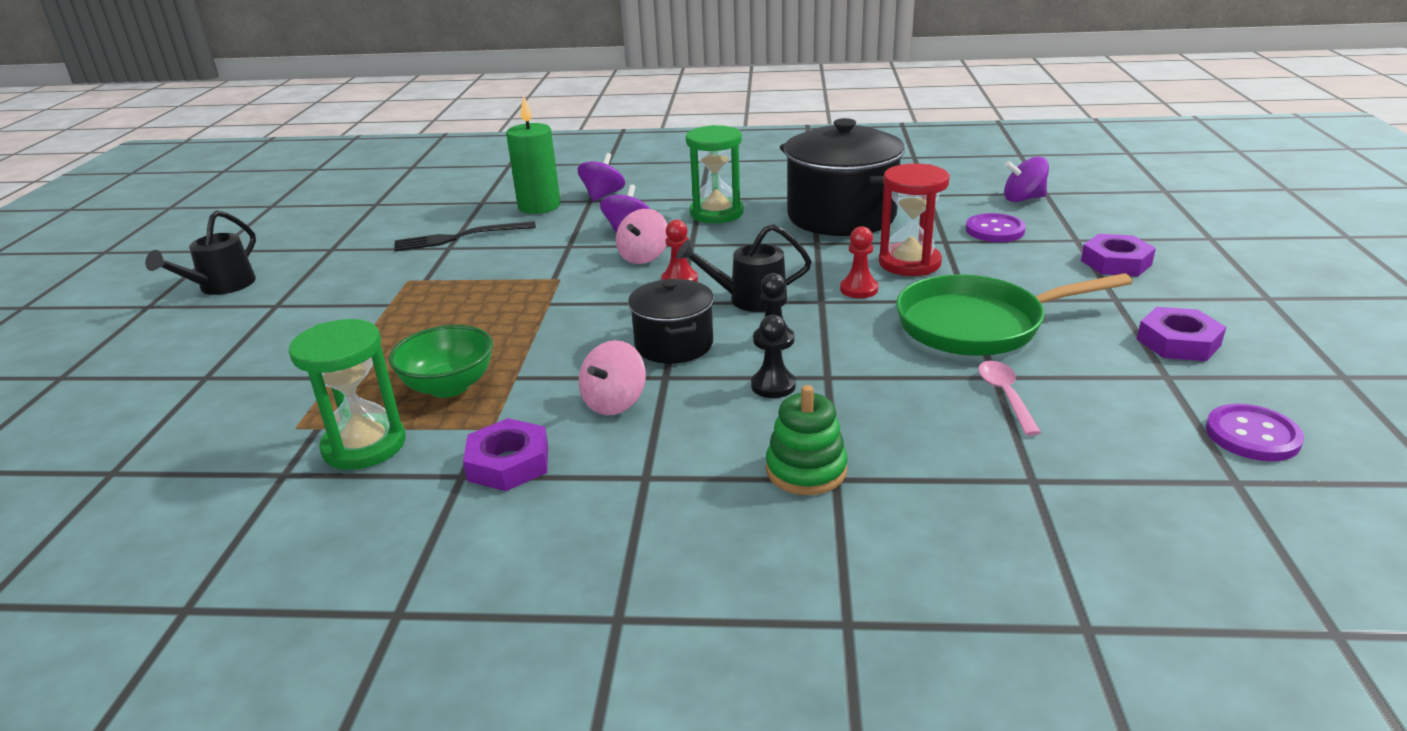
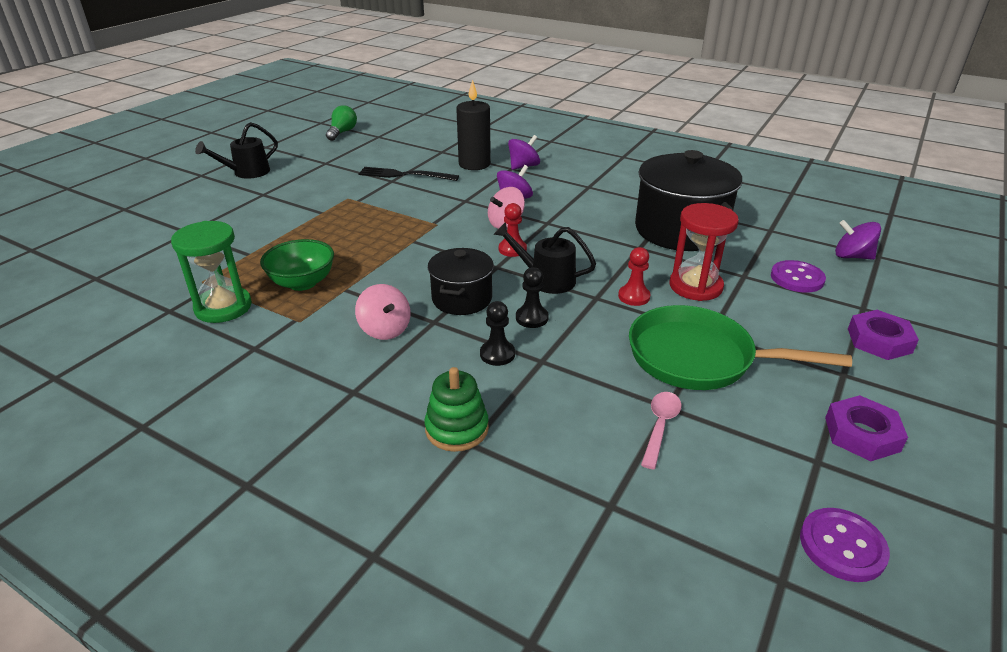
camera: 25 degrees right, 5 degrees up
purple nut [463,418,548,491] -> none
green candle [506,95,561,214] -> black candle [456,80,491,170]
pink spinning top [579,340,646,415] -> pink spinning top turned 90 degrees counterclockwise [355,284,411,340]
green hourglass [686,125,744,223] -> none
none -> green light bulb [326,105,357,141]

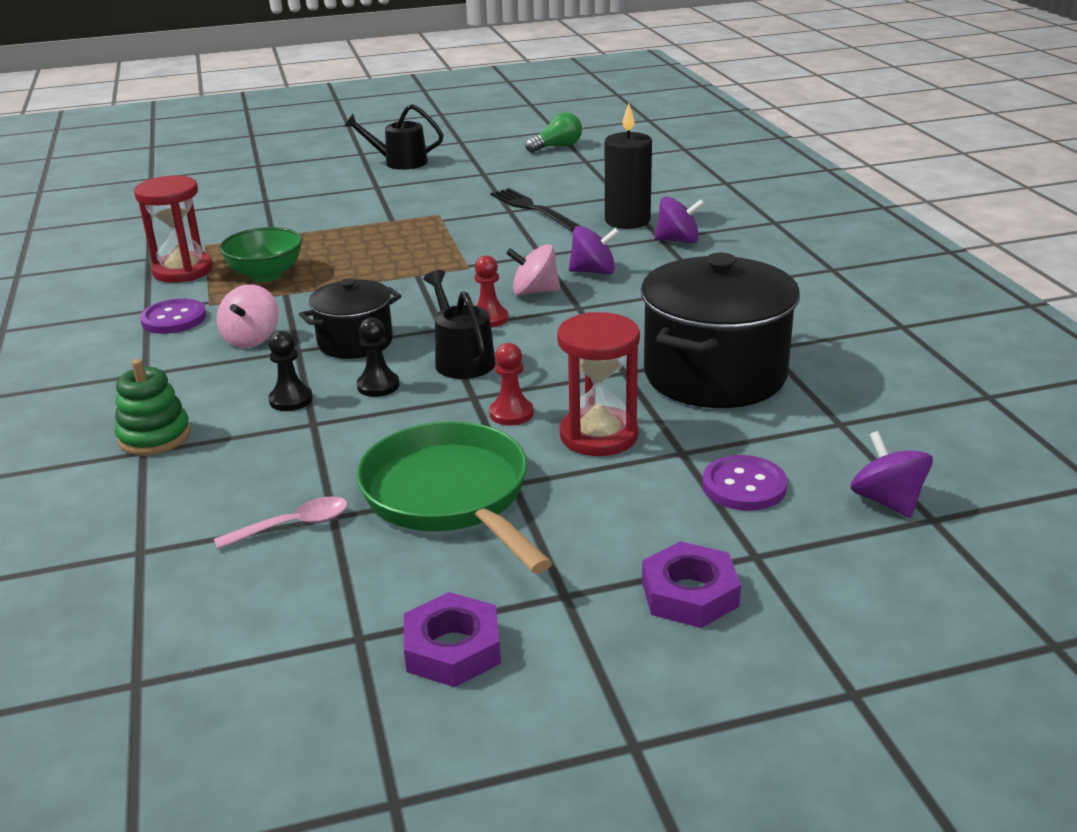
camera: 45 degrees right, 5 degrees down
green hourglass [171,221,252,323] -> red hourglass [134,175,213,283]
purple button [800,508,890,582] -> purple button moved to [140,299,206,334]

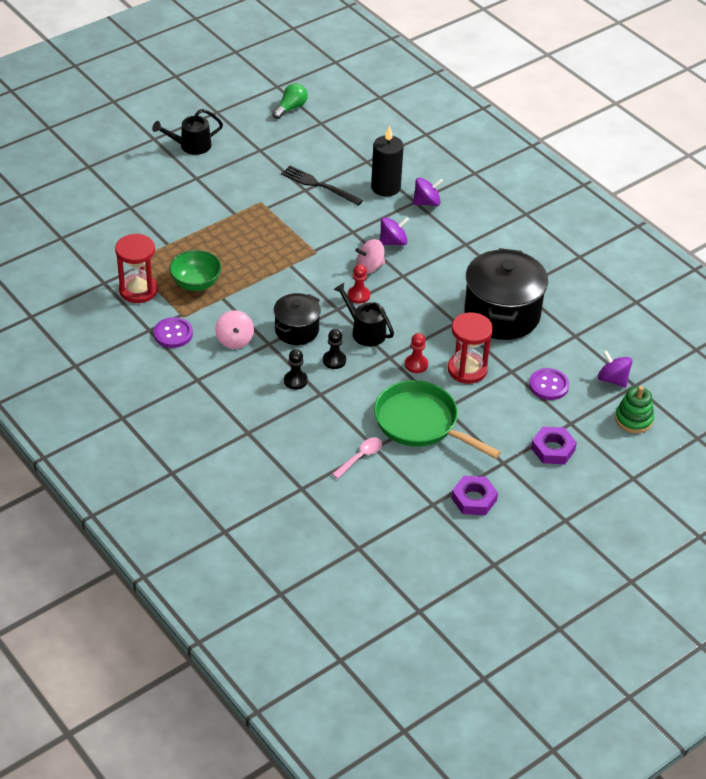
camera: 25 degrees left, 15 degrees up
green stacking toy [115,359,191,455] -> green stacking toy moved to [615,386,654,433]

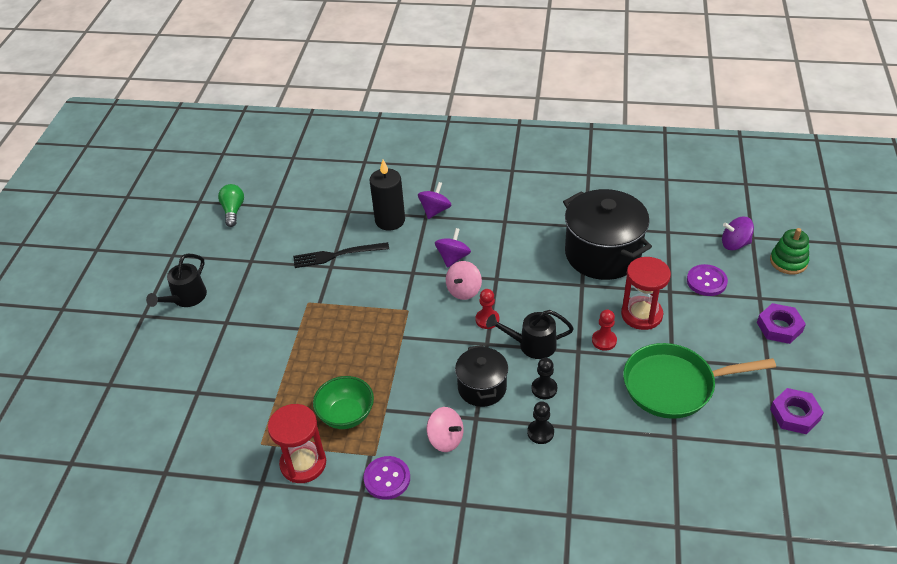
camera: 40 degrees left, 0 degrees up
pink spoon [332,438,382,479] -> none

